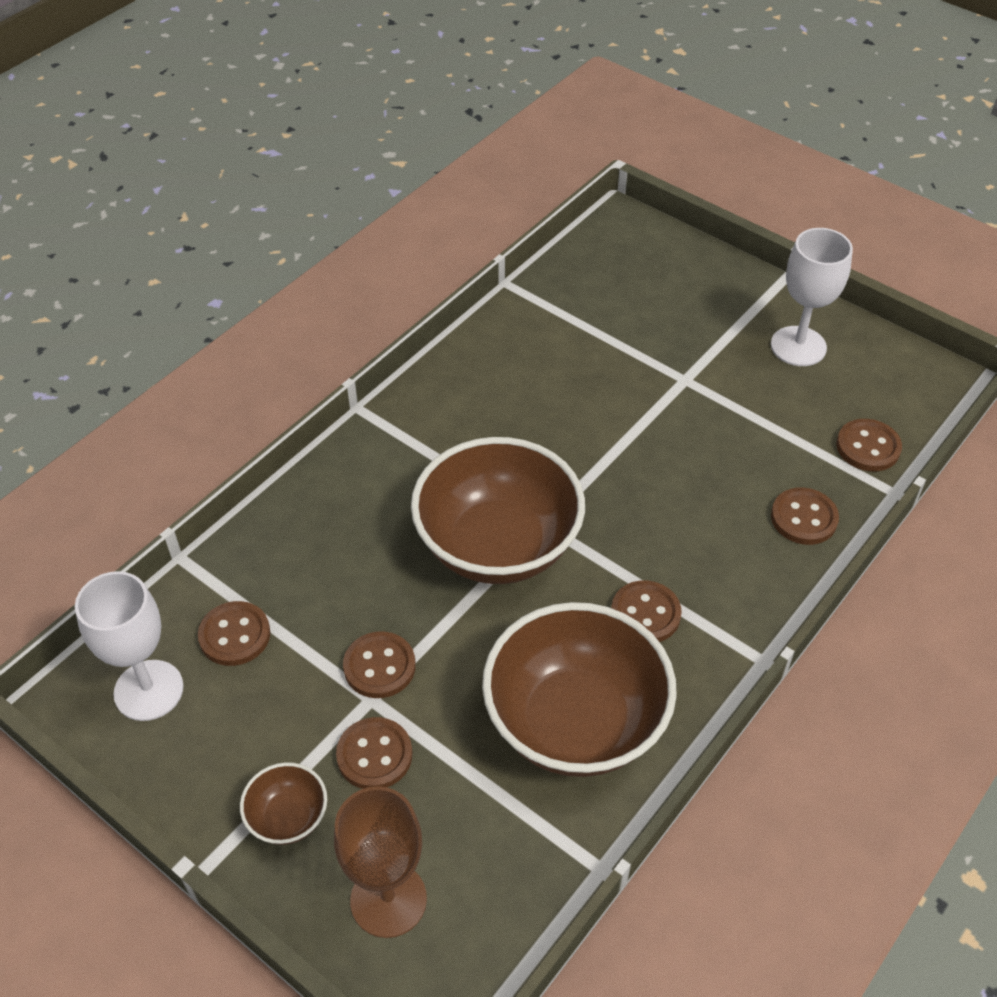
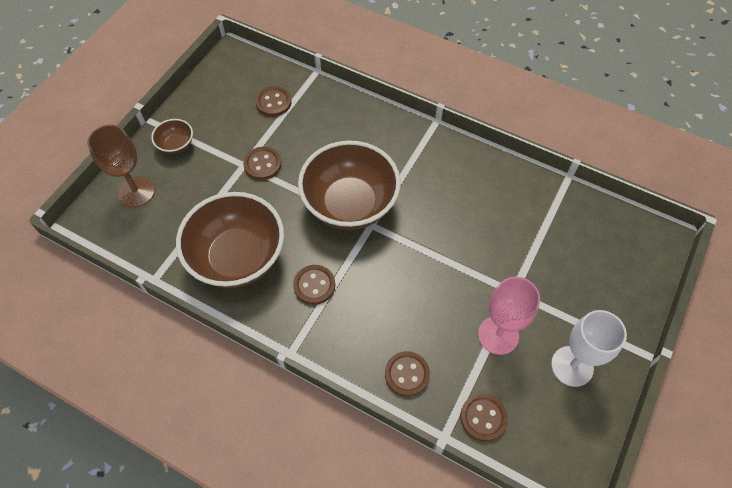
camera: 80 degrees right, 10 degrees up
white goblet [75,571,184,721] -> none
brown button [336,717,412,789] -> none
none -> pink goblet [478,277,540,355]

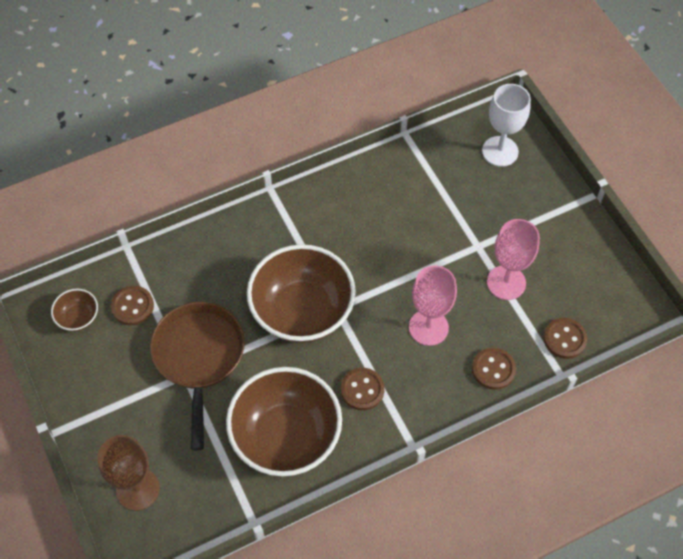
camera: 55 degrees left, 0 degrees up
brown bowl [151,119,193,154] -> brown bowl moved to [51,289,98,331]
brown button [243,147,282,180] -> brown pan [150,302,245,450]
white goblet [551,310,627,387] -> white goblet moved to [482,84,531,167]
none -> pink goblet [409,265,457,346]

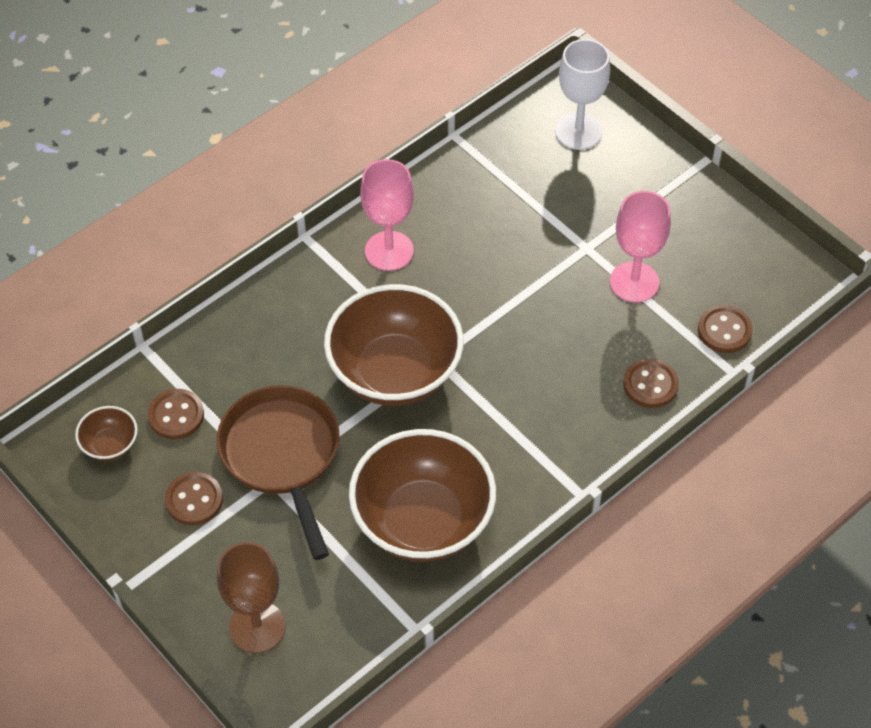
camera: 15 degrees left, 5 degrees down
brown button [341,368,385,410] -> brown button moved to [165,472,223,525]
pink goblet [409,265,457,346] -> pink goblet moved to [360,159,414,271]

